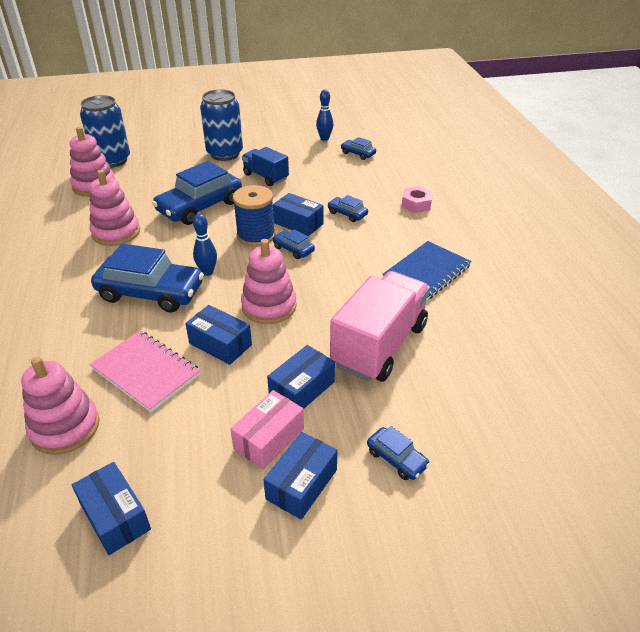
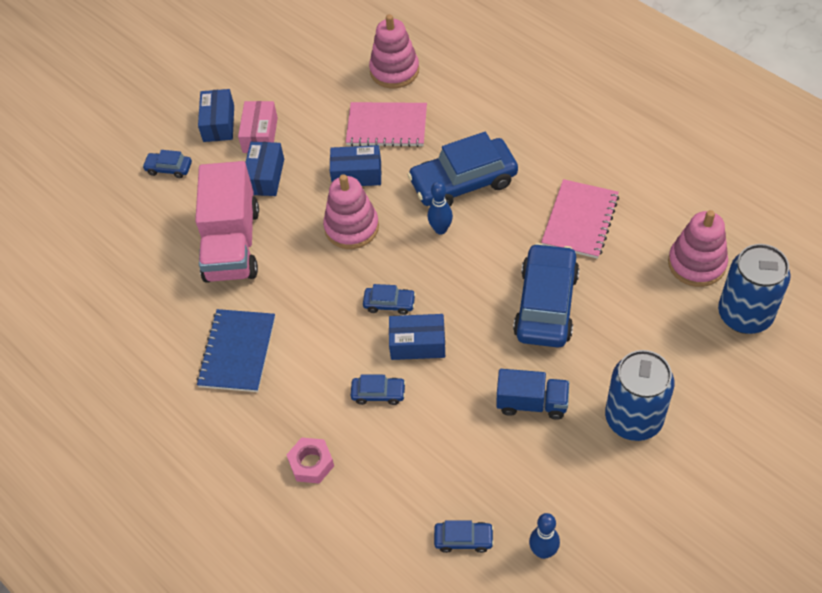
camera: 150 degrees right, 15 degrees up
blue box [72,462,151,555] -> none
pink stacking toy [90,170,140,246] -> pink notebook [541,179,619,259]
blue spool [233,185,275,247] -> none

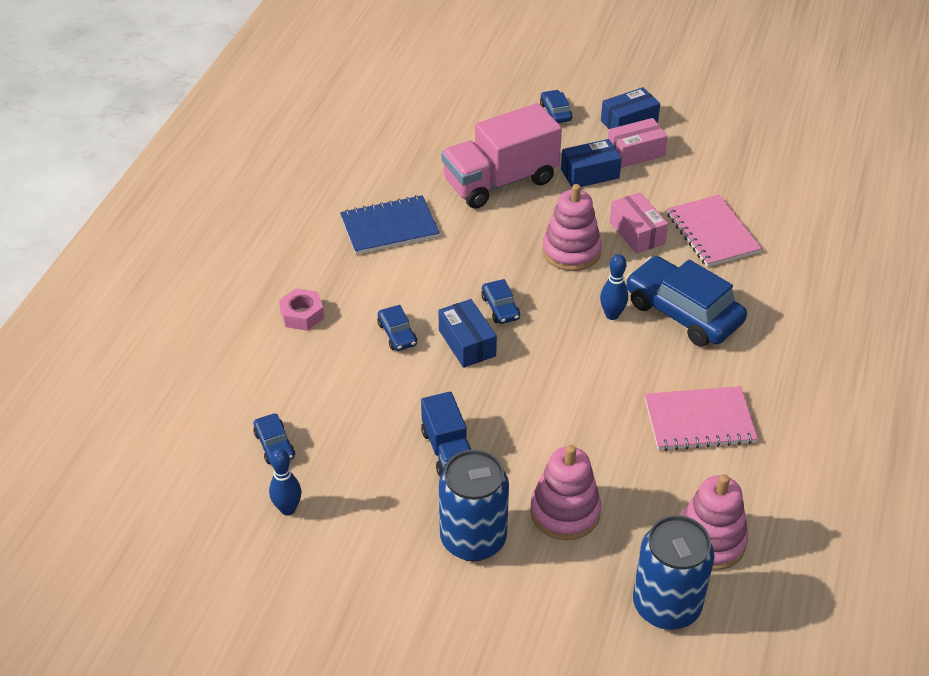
camera: 60 degrees right, 10 degrees down
blue box [330,145,381,186] -> pink box [610,192,668,254]
pink stacking toy [369,14,419,88] -> pink stacking toy moved to [530,445,601,540]
blue car [513,243,580,348] -> none

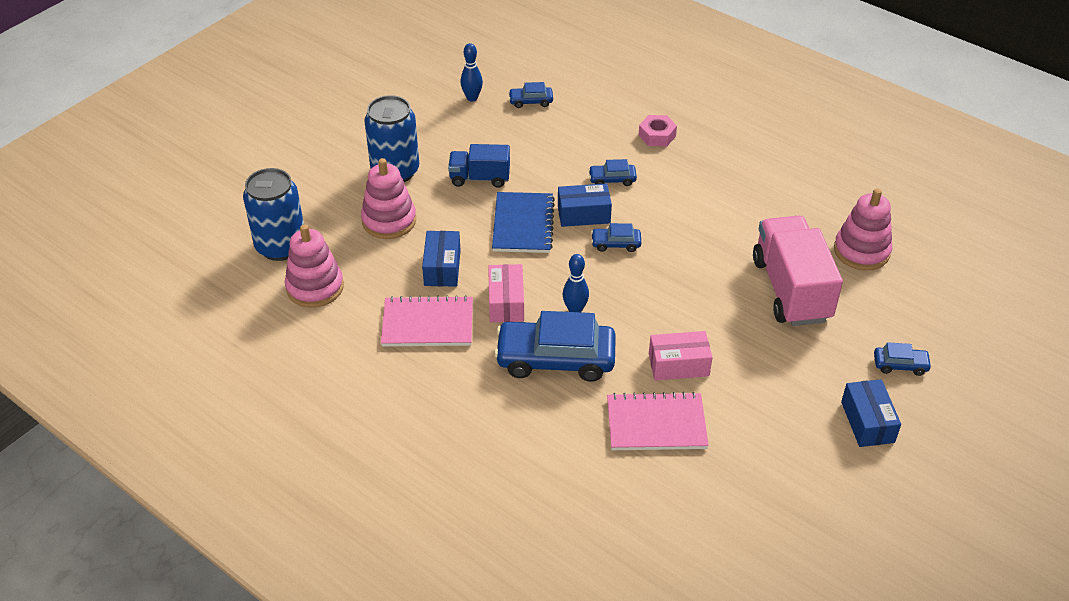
camera: 110 degrees right, 0 degrees up
blue notebook [340,195,440,254] -> blue notebook moved to [492,192,555,253]
pink stacking toy [542,184,602,271] -> pink stacking toy moved to [834,188,892,270]
blue box [561,139,622,187] -> blue box moved to [422,231,461,286]
pink box [608,118,668,168] -> pink box moved to [488,264,524,322]
blue car [626,256,747,347] -> blue car turned 150 degrees counterclockwise [494,311,616,382]
pink notebook [645,386,758,451] -> pink notebook turned 75 degrees clockwise [381,295,473,347]

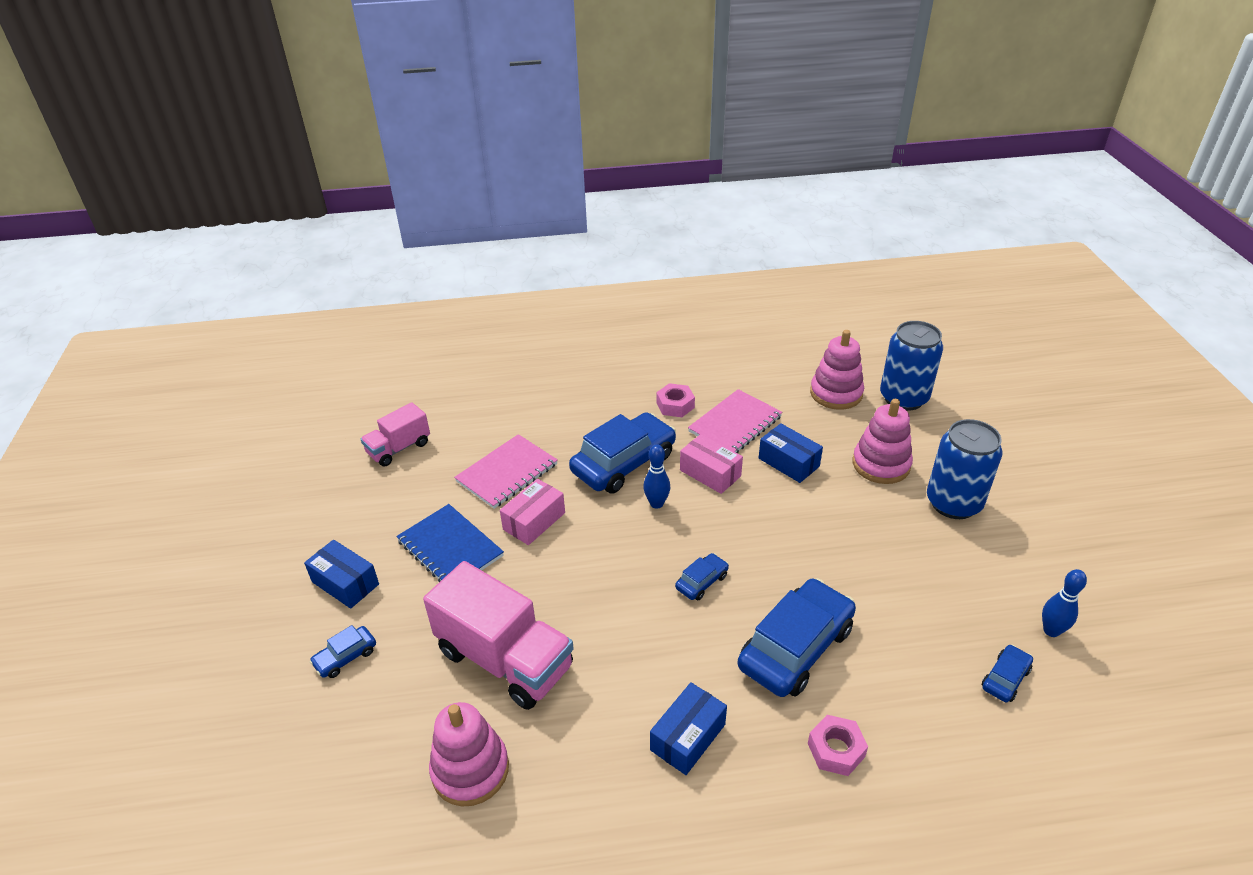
camera: 135 degrees right, 5 degrees down
blue truck [448,144,510,188] -> none
blue notebook [492,192,555,253] -> blue notebook moved to [396,504,504,582]
blue box [558,183,612,227] -> blue box moved to [650,682,727,775]
blue car [588,159,637,186] -> blue car [738,578,856,697], size x2.18
none -> pink truck [361,402,430,466]
none -> pink nut [656,383,695,417]

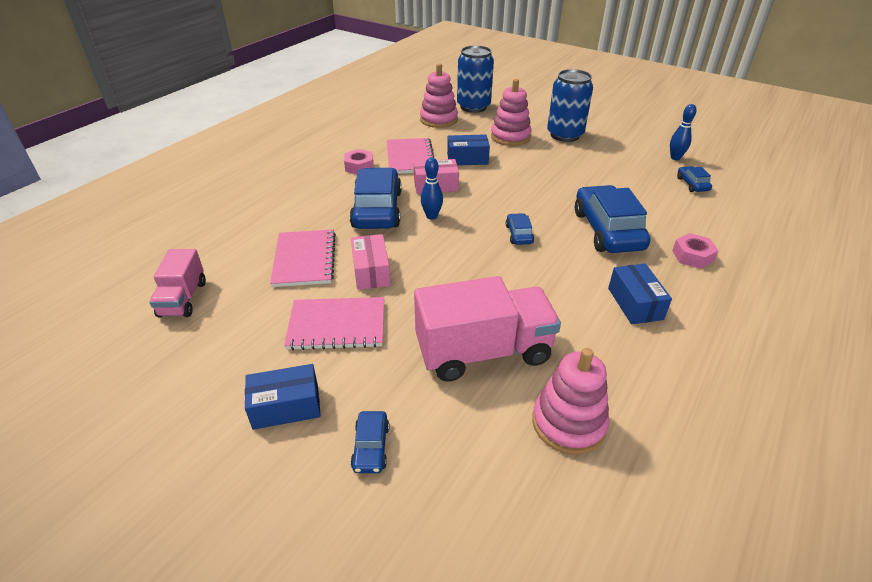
camera: 50 degrees left, 0 degrees up
blue notebook [396,504,504,582] -> pink notebook [284,297,384,350]

